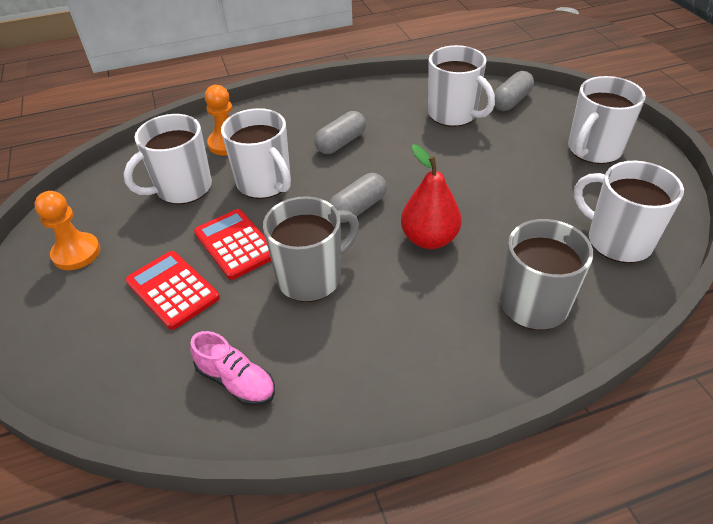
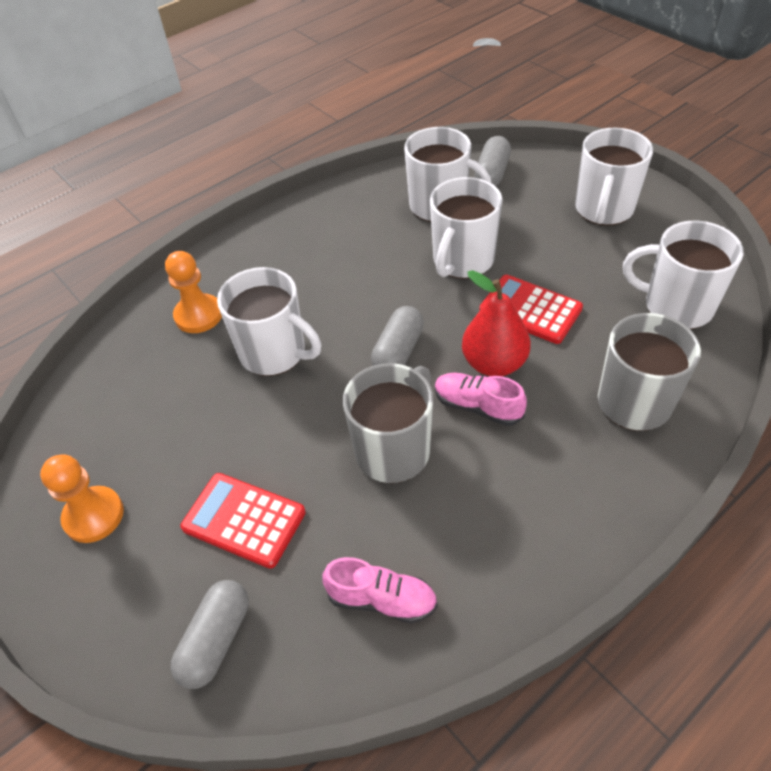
camera: 20 degrees left, 5 degrees up
white mug [123,114,212,204] -> white mug moved to [430,177,503,279]
red calculator [194,209,271,280] -> red calculator moved to [479,275,583,344]
grey capsule [314,111,366,154] -> grey capsule moved to [170,580,249,689]
none -> pink shoe [435,373,527,426]

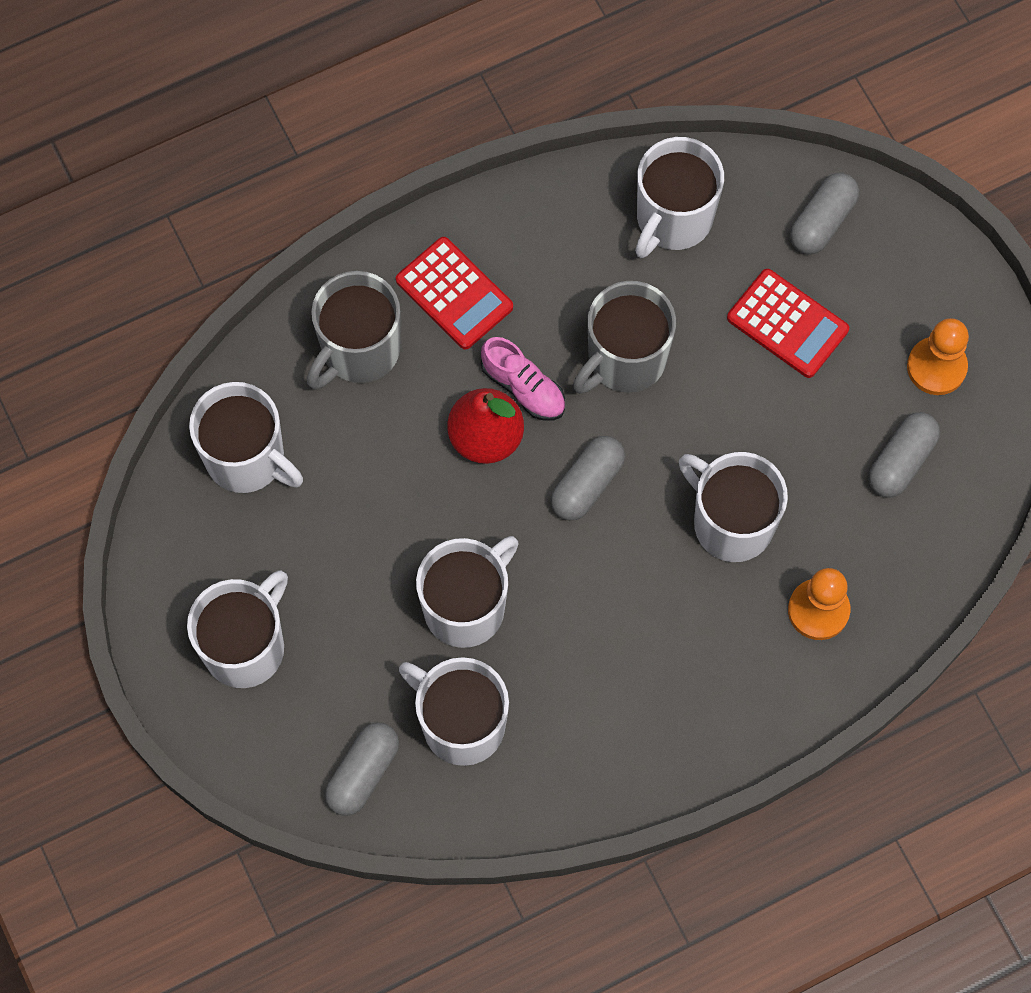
camera: 170 degrees left, 20 degrees up
pink shoe [322,557,438,623] -> white mug [635,137,724,258]
red calculator [479,275,583,344] -> red calculator moved to [396,237,513,350]
none -> grey capsule [868,412,940,498]

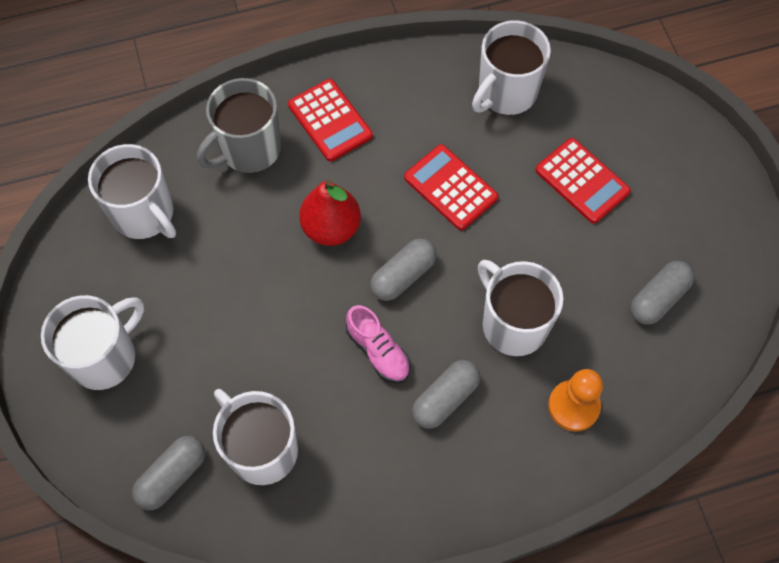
camera: 10 degrees right, 5 degrees down
white mug [416,536,519,648] -> none
pink shoe [481,337,565,420] -> pink shoe moved to [346,305,410,383]
grey mug [573,281,676,394] -> red calculator [404,145,498,230]
grey capsule [790,173,859,254] -> grey capsule moved to [412,360,480,429]
orange pawn [907,318,969,395] -> none

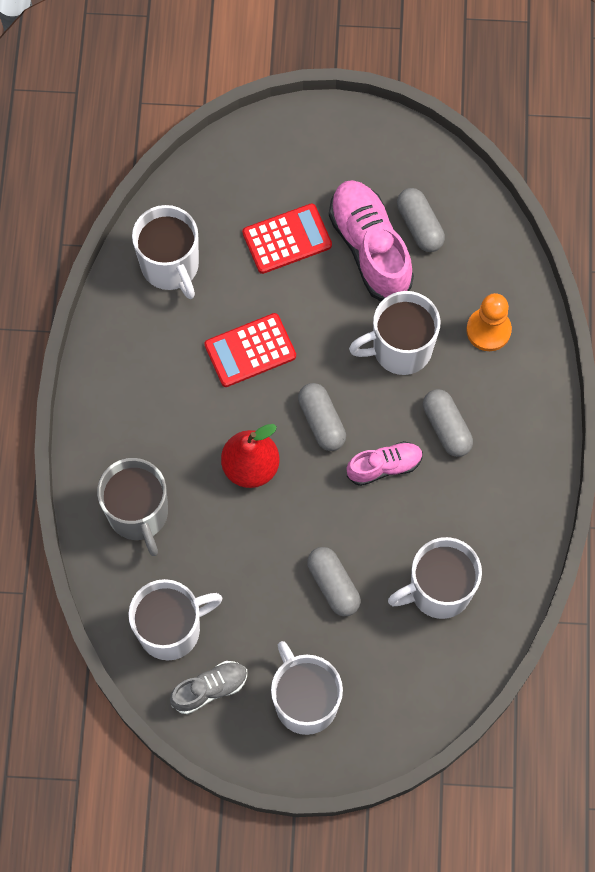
camera: 70 degrees left, 5 degrees up
grey capsule [132,436,205,510] -> grey capsule moved to [307,547,361,616]
red calculator [288,79,373,161] -> none
none -> grey shoe [170,661,247,714]
none -> pink shoe [329,180,414,301]

